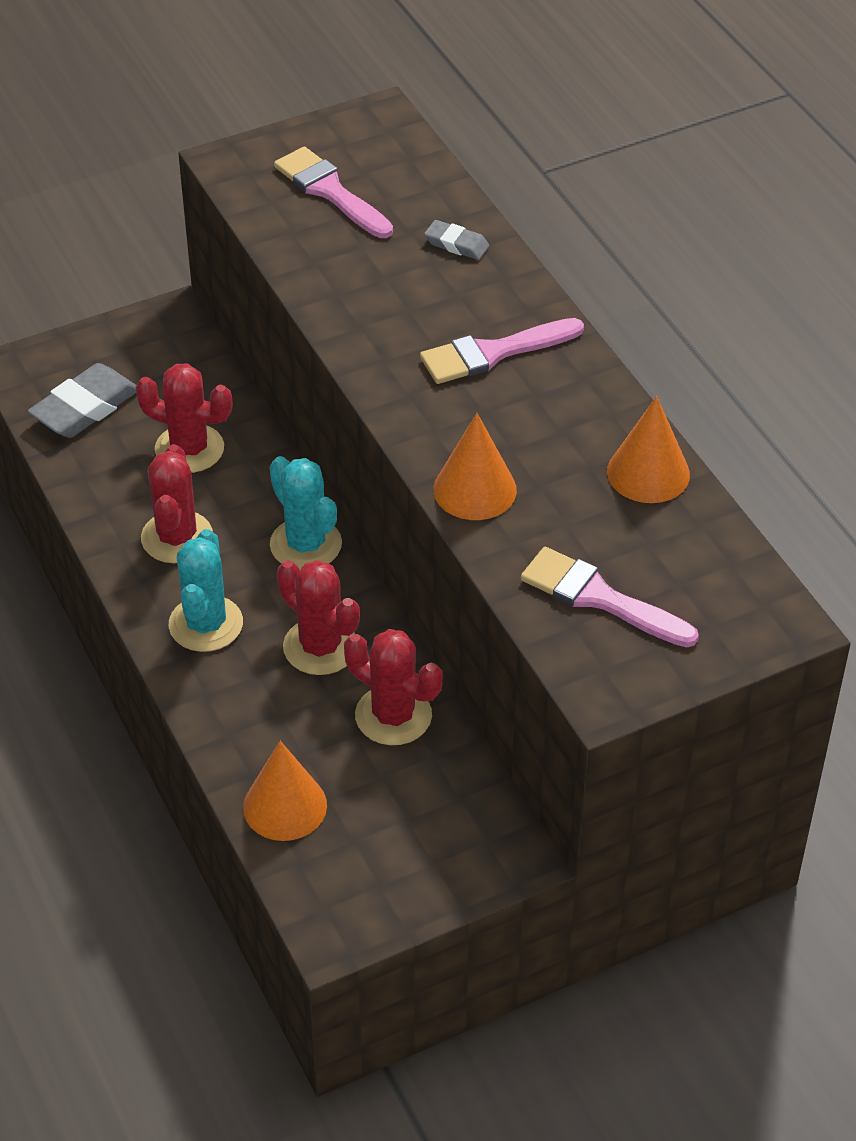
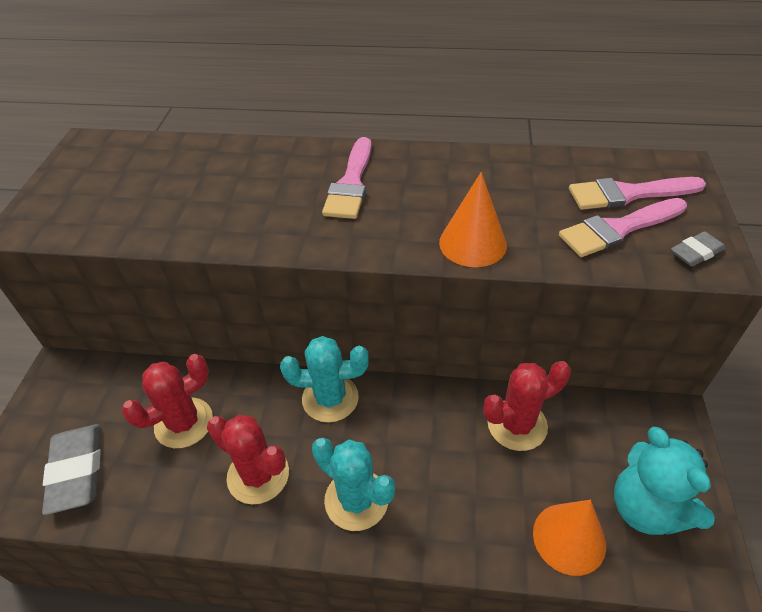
camera: 55 degrees left, 0 degrees up
pink brush [274,146,393,238] -> pink brush moved to [569,177,706,210]
red cactus [277,560,360,675] -> none
grey eraser [424,220,489,260] -> grey eraser moved to [671,231,725,266]
orange cone [607,396,690,503] -> none
none -> turquoise teddy bear [614,427,715,535]

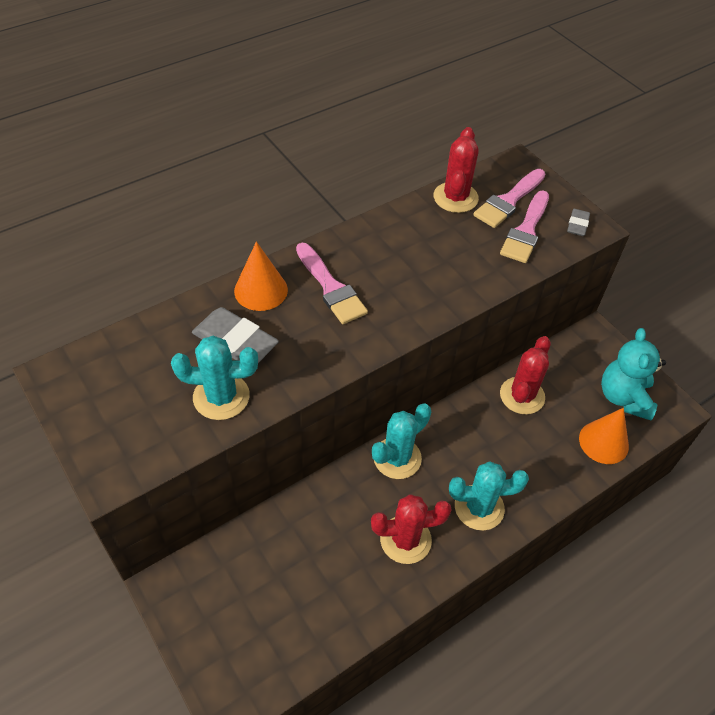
camera: 45 degrees left, 5 degrees up
grey eraser [42,424,101,515] -> grey eraser moved to [192,307,279,363]
red cactus [121,354,213,448] -> red cactus moved to [434,127,479,213]
orange cone [439,172,507,267] -> orange cone moved to [234,241,288,311]
turquoise teddy bear [614,427,715,535] -> turquoise teddy bear turned 75 degrees clockwise [601,328,666,420]
none -> turquoise cactus [171,336,258,420]

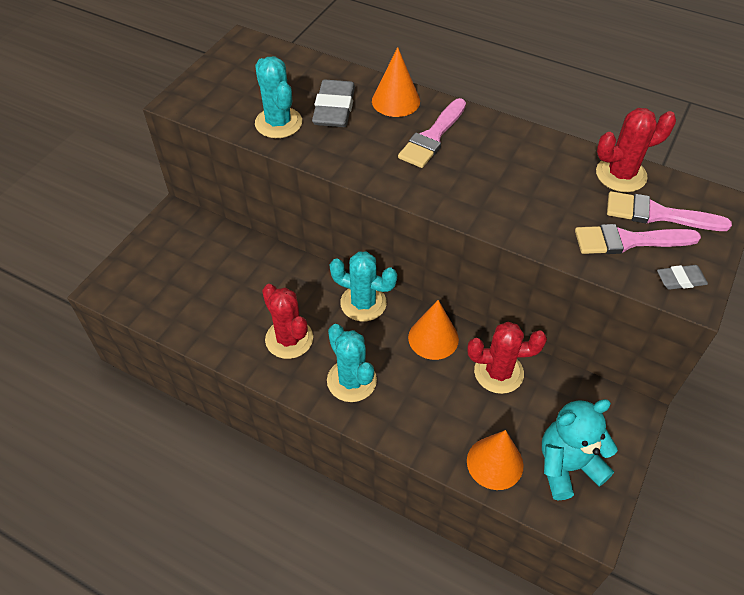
camera: 65 degrees right, 0 degrees up
none -> orange cone [408,300,459,360]

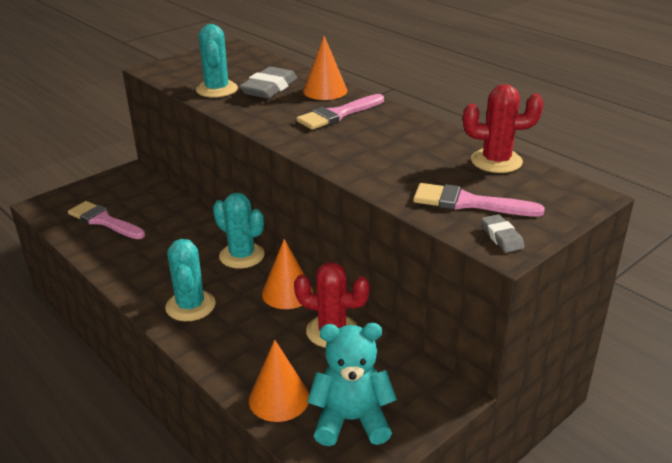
camera: 20 degrees right, 20 degrees down
red cactus [262,284,313,359] -> none
pink brush [607,191,732,231] -> pink brush moved to [68,201,145,239]
grey eraser [657,265,708,290] -> grey eraser turned 60 degrees clockwise [481,214,525,253]

